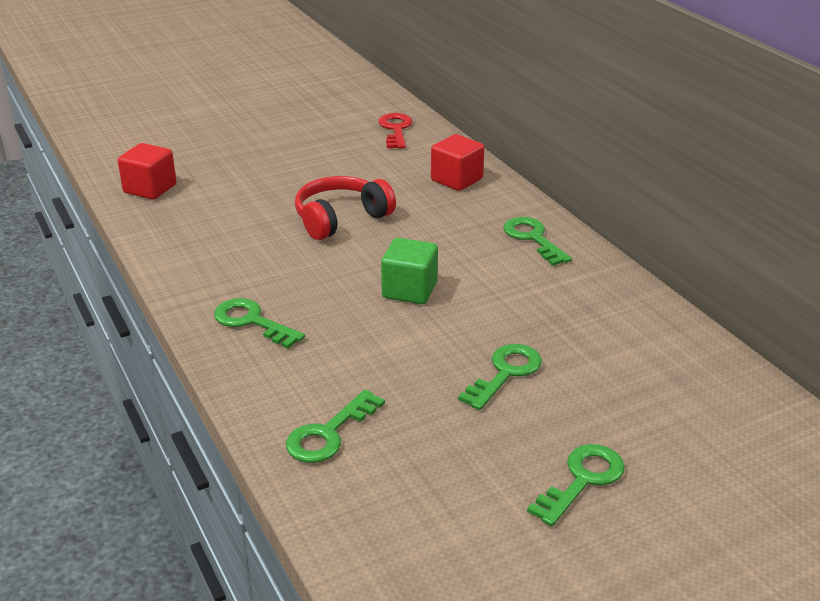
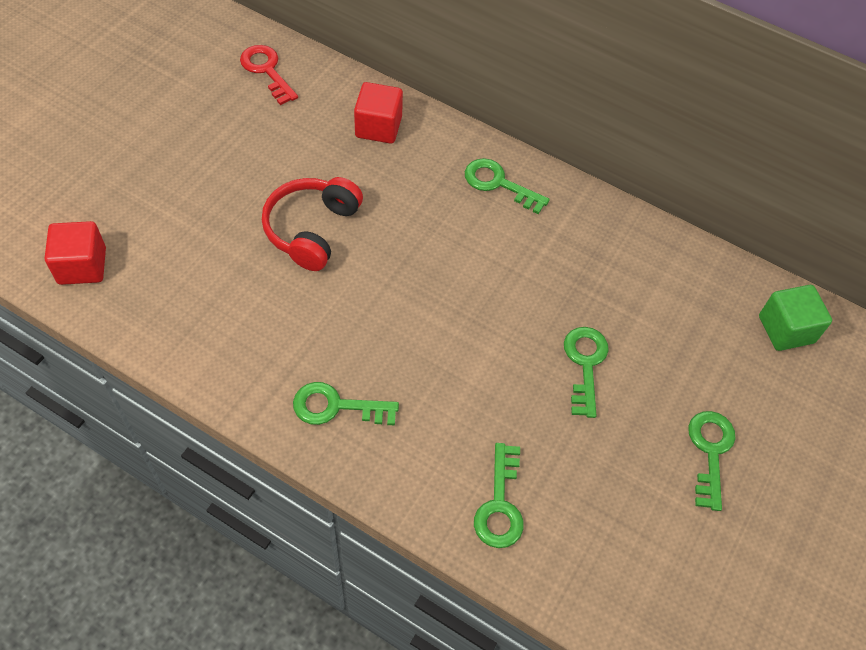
camera: 35 degrees left, 25 degrees up
green cube [381,238,438,304] -> green cube moved to [759,285,832,351]

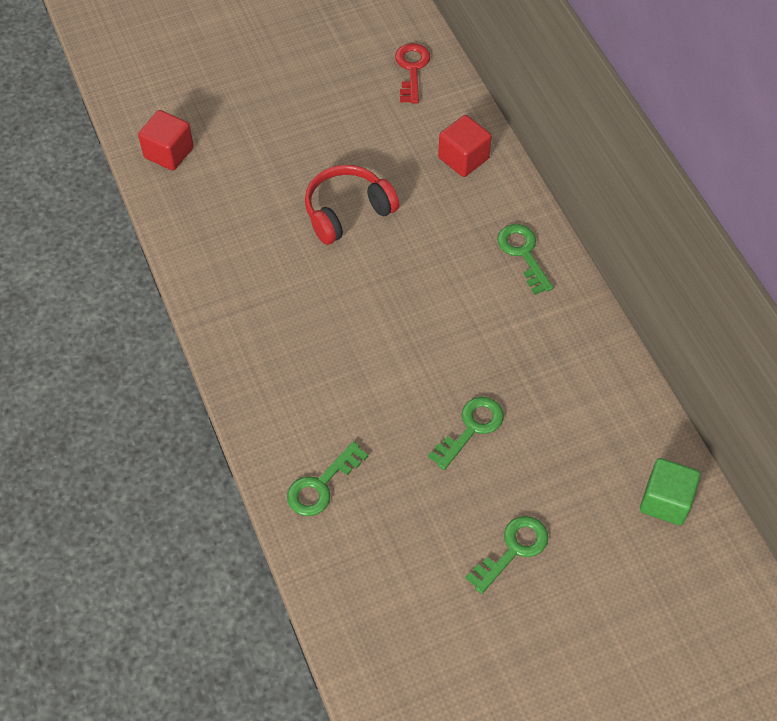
camera: 40 degrees right, 0 degrees up
green key [293,382,399,425] -> none

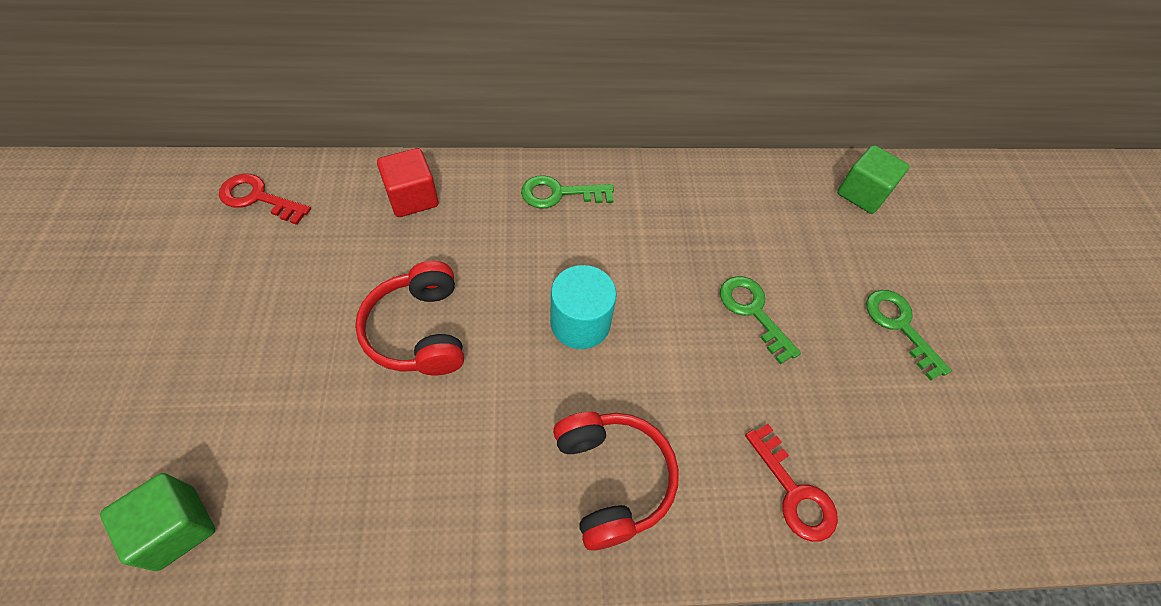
camera: 75 degrees left, 0 degrees up
red cube [138,110,194,171] -> green cube [100,473,215,571]
green key [287,441,368,516] -> red key [745,424,838,542]
none -> turquoise cylinder [550,265,617,349]
none -> red headphones [553,412,679,551]

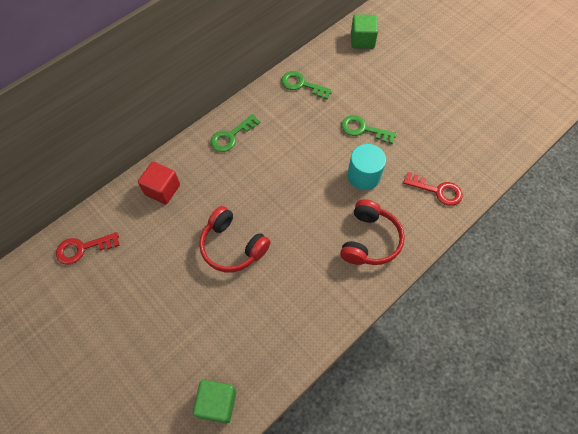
camera: 35 degrees left, 5 degrees up
turquoise cylinder [550,265,617,349] -> turquoise cylinder moved to [347,144,386,190]
red headphones [553,412,679,551] -> red headphones turned 75 degrees clockwise [340,199,405,265]
green key [866,290,952,381] -> green key moved to [281,71,333,99]

